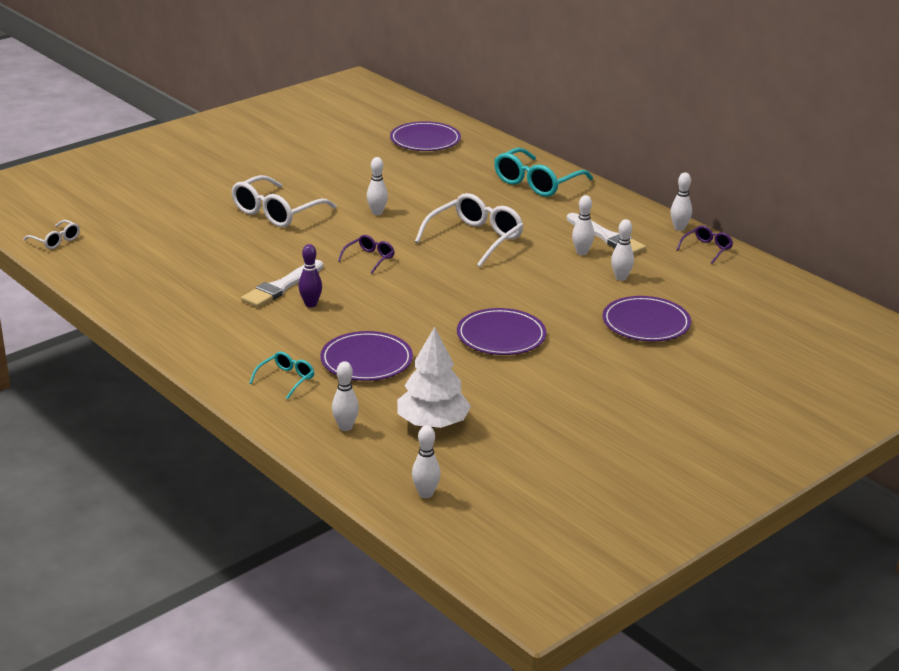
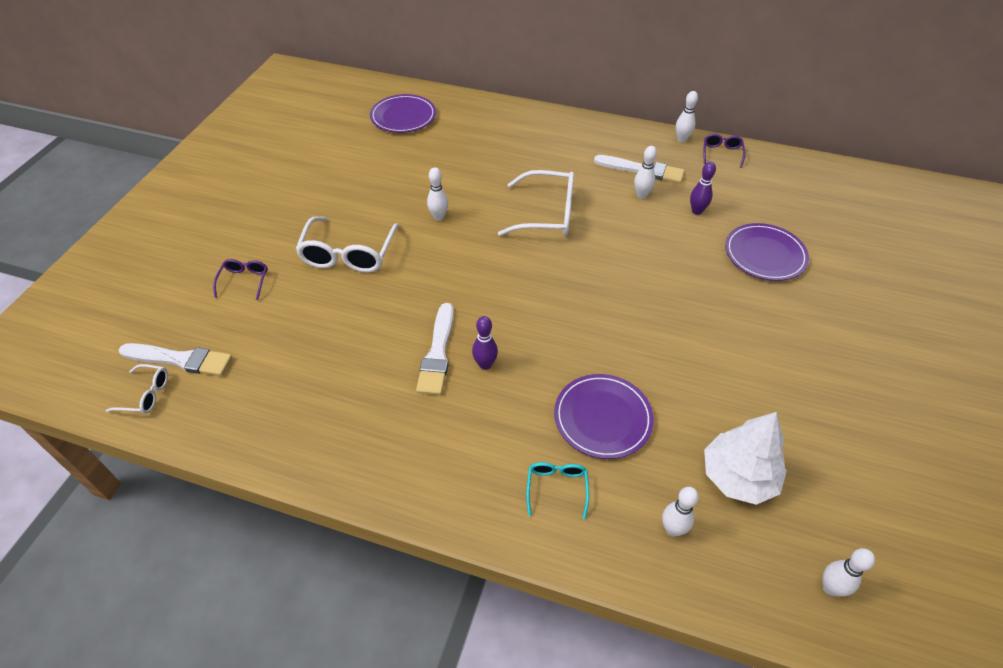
camera: 30 degrees left, 20 degrees up
purple glasses [338,235,395,274] -> purple glasses moved to [213,259,268,300]
white glasses [415,193,524,267] -> white glasses turned 90 degrees clockwise [498,170,574,236]
purple plate [457,308,547,355] -> none
turquoise glasses [494,148,593,197] -> none
white bowling pin [611,219,634,281] -> purple bowling pin [690,162,716,215]
none -> white brush [119,343,232,376]

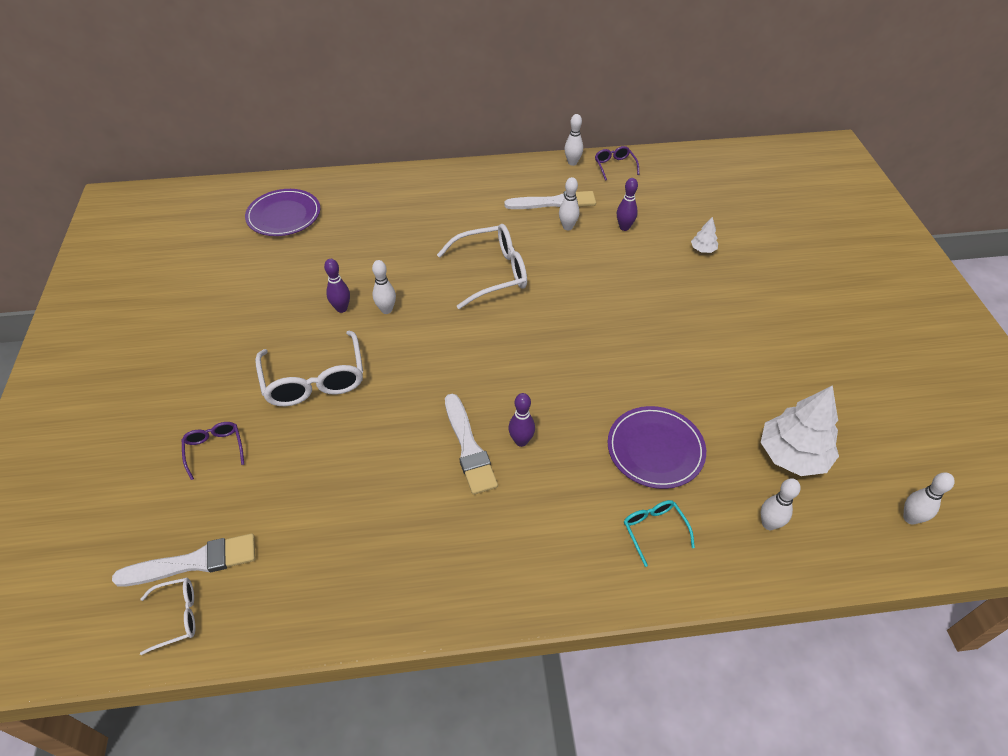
camera: 25 degrees left, 0 degrees up
purple plate [725,223,809,281] -> white tree [691,217,718,253]
none -> purple bowling pin [324,259,350,313]

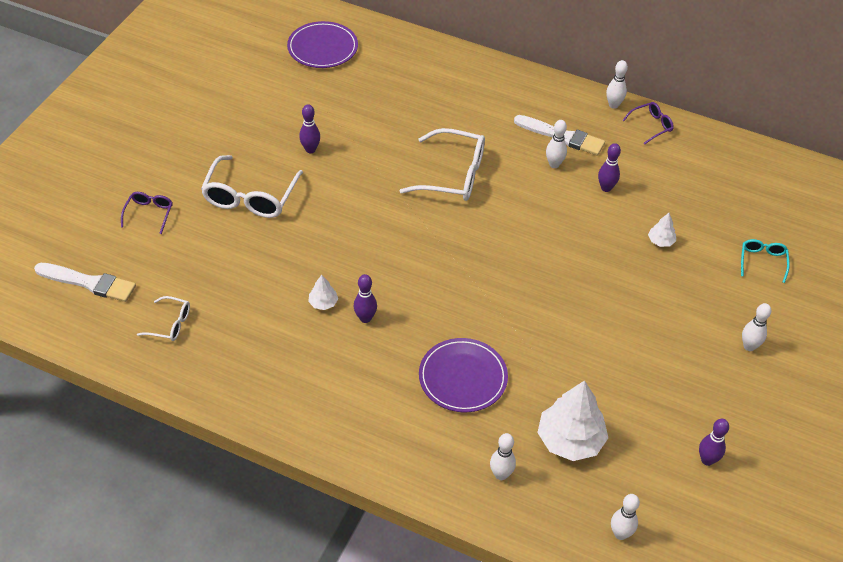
camera: 30 degrees right, 0 degrees up
white glasses [140,578,195,655] -> white glasses moved to [137,296,190,341]
white bowling pin [372,260,396,314] -> white bowling pin moved to [742,303,771,351]
white brush [445,394,498,495] -> white tree [308,275,338,310]
purple glasses [595,146,639,181] -> purple glasses turned 45 degrees clockwise [623,102,674,144]
turquoise glasses [624,500,695,567] -> turquoise glasses moved to [741,239,790,283]
none -> purple bowling pin [699,419,729,466]

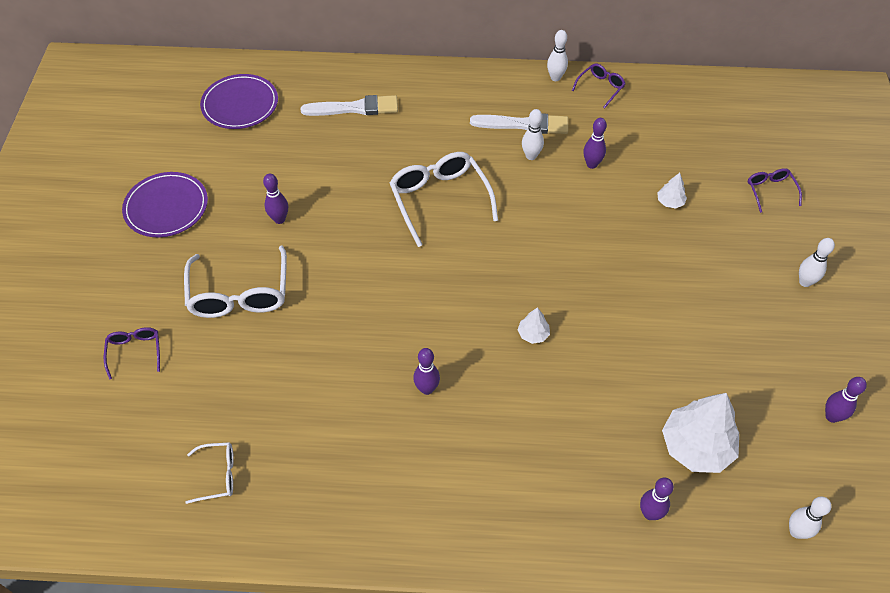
camera: 20 degrees left, 5 degrees up
white brush [34,263,136,302] -> white brush moved to [301,95,398,116]
white tree [308,275,338,310] -> white tree moved to [517,307,550,344]
white glasses [400,128,485,201] -> white glasses turned 105 degrees counterclockwise [390,152,498,247]
purple plate [419,338,508,412] -> purple plate moved to [122,172,208,237]
white bowling pin [490,433,516,480] -> purple bowling pin [640,477,674,520]
turquoise glasses [741,239,790,283] -> purple glasses [748,168,802,213]

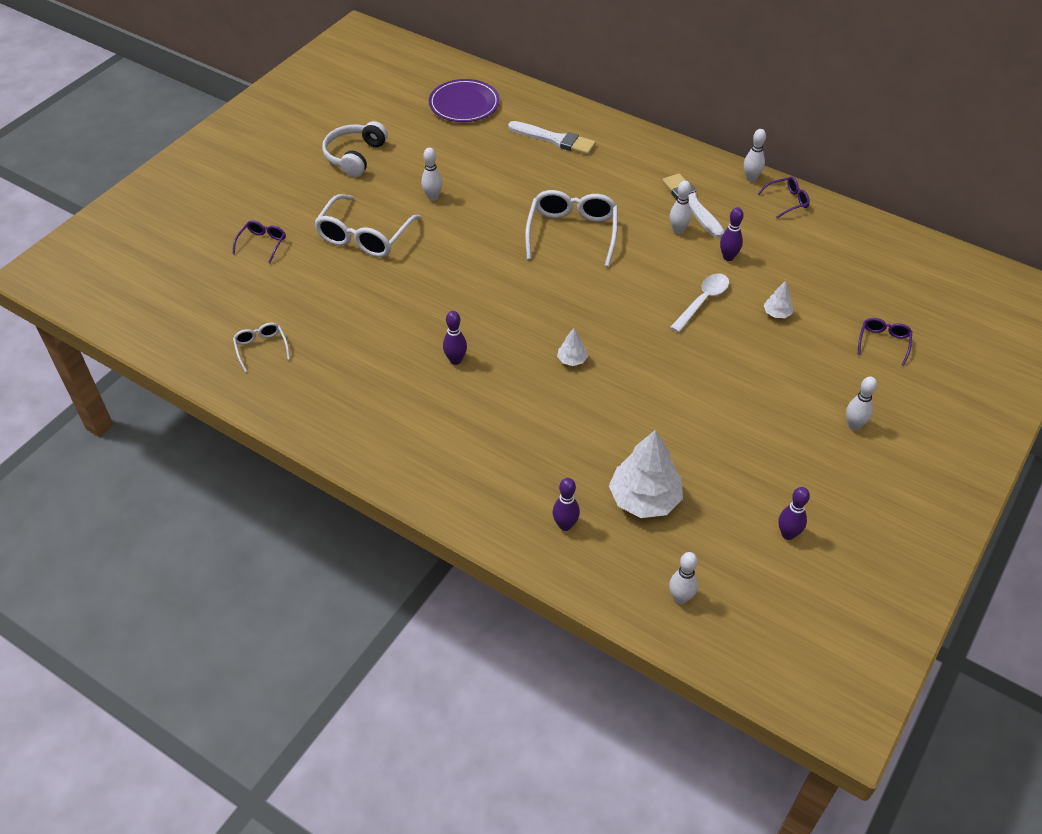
camera: 30 degrees right, 5 degrees down
purple plate [122,172,208,237] -> white headphones [322,121,388,177]
white glasses [185,442,234,504] -> white glasses turned 135 degrees counterclockwise [233,323,290,372]
purple bowling pin [263,173,288,224] -> white bowling pin [421,147,443,201]
white brush [470,113,568,134] -> white brush turned 150 degrees counterclockwise [662,174,724,238]
none -> white spoon [670,273,729,333]

